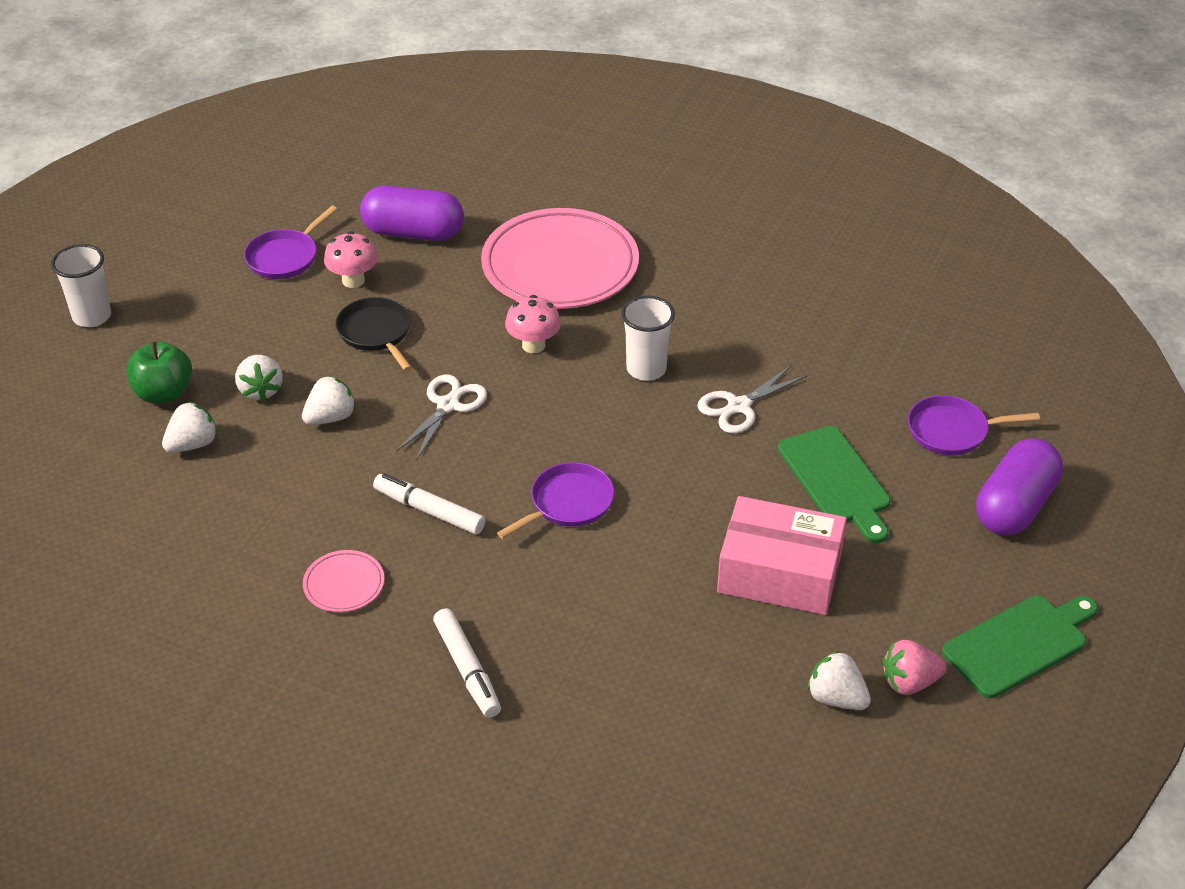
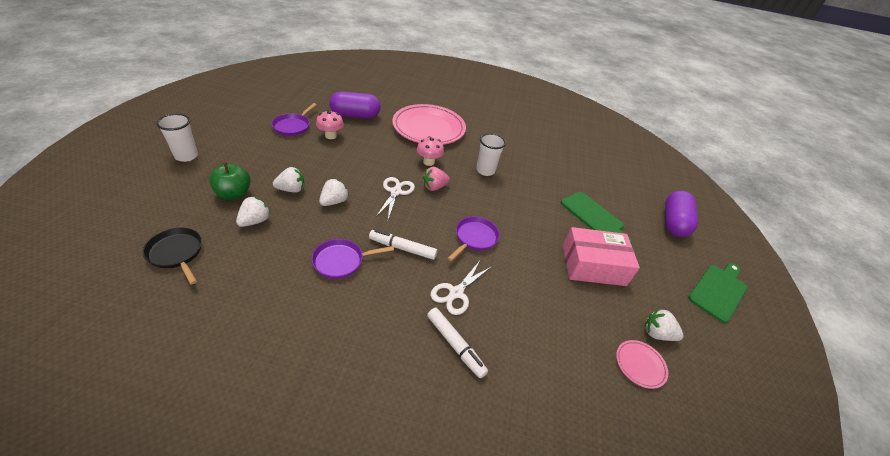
camera: 20 degrees left, 0 degrees up
white strawberry [235,355,282,401] -> white strawberry turned 75 degrees counterclockwise [273,167,304,193]
pink plate [303,550,384,612] -> pink plate moved to [616,340,668,389]
black pan [336,297,412,371] -> black pan moved to [143,228,202,285]
white scissors [697,365,807,433] -> white scissors moved to [431,261,492,315]
pink strawberry [883,640,947,695] -> pink strawberry moved to [423,167,450,191]
purple pan [908,395,1040,455] -> purple pan moved to [311,239,394,279]

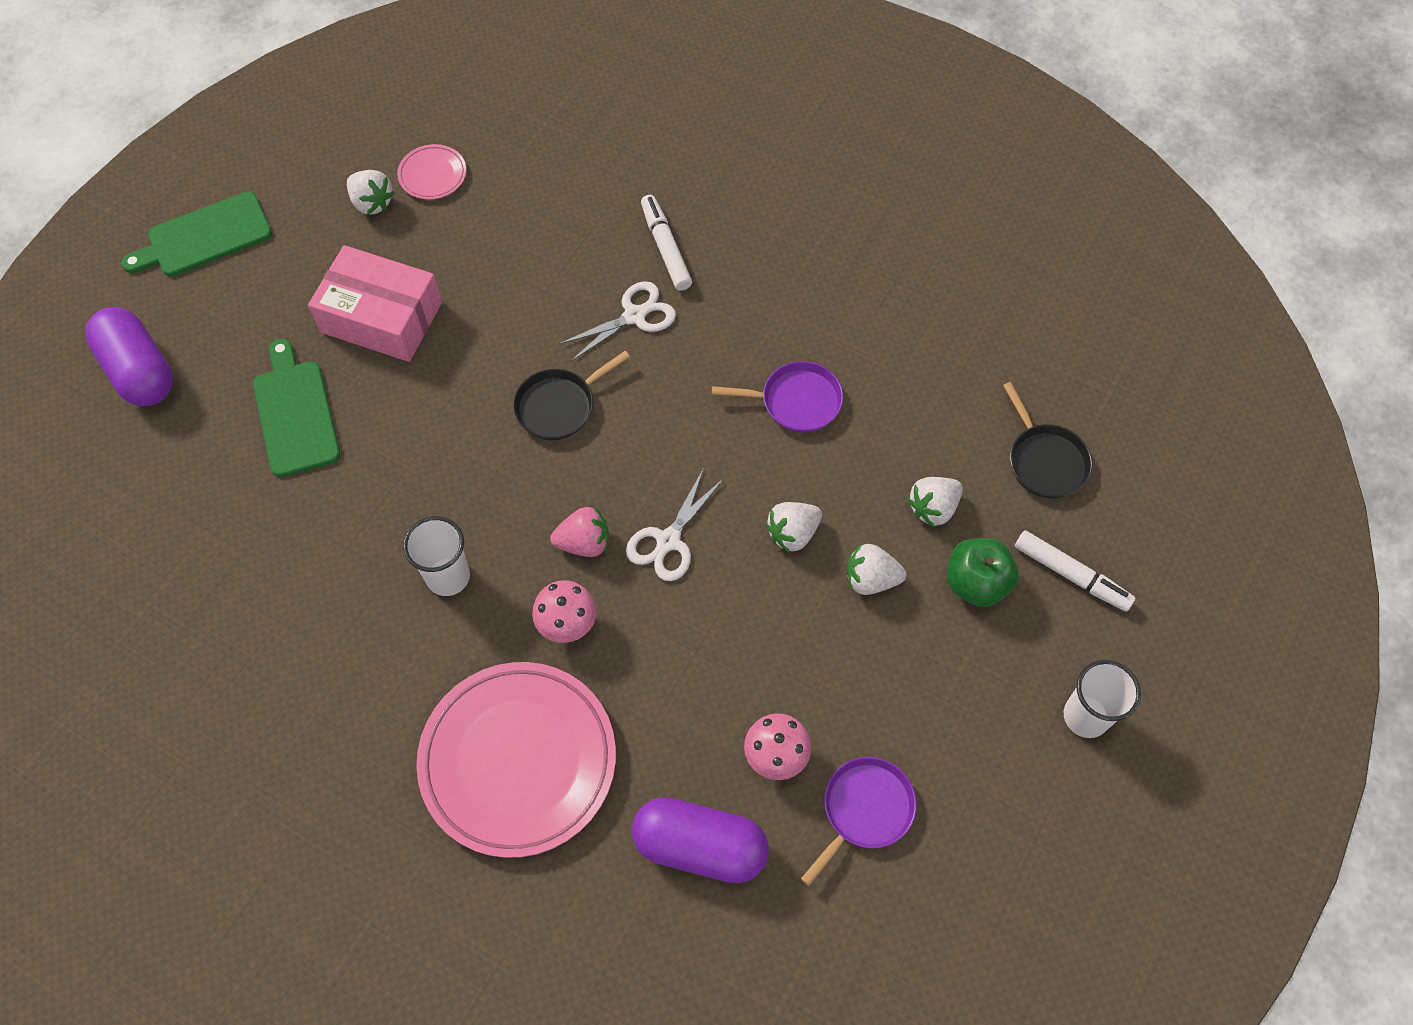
camera: 155 degrees left, 20 degrees up
white marker [369,229,437,260] -> white marker moved to [1015,530,1135,612]
purple pan [448,216,500,261] -> black pan [513,351,630,440]
purple capsule [665,191,698,237] -> purple capsule turned 75 degrees counterclockwise [85,307,173,406]

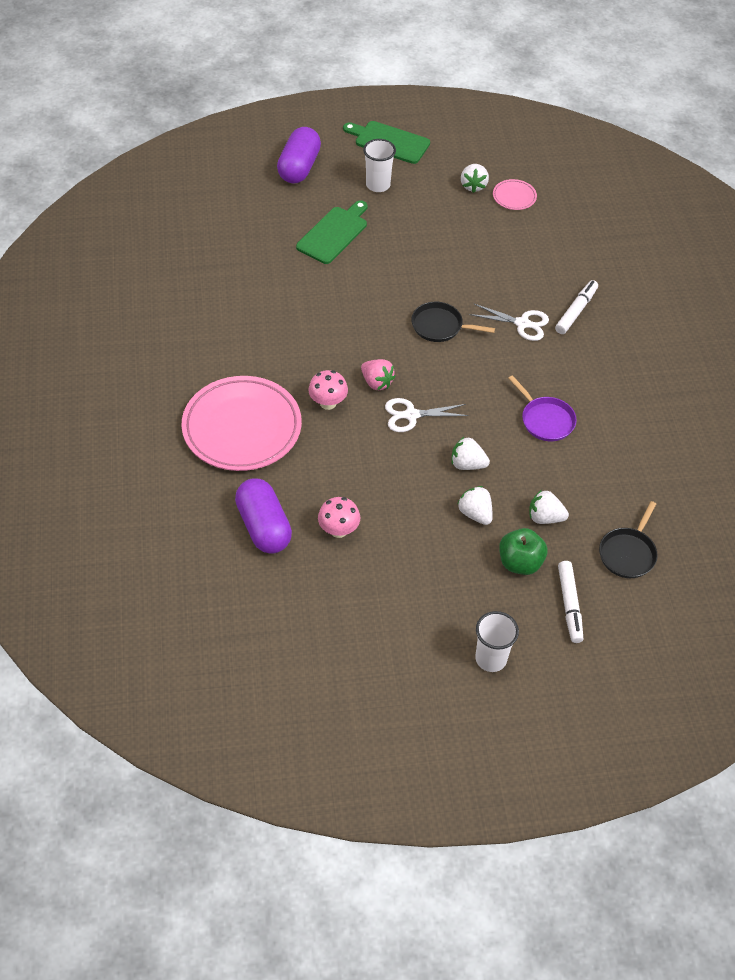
camera: 50 degrees right, 10 degrees down
pink box [308,245,442,362] -> none
white cup [403,516,470,596] -> white cup moved to [363,139,396,192]
purple pan [801,757,917,886] -> none

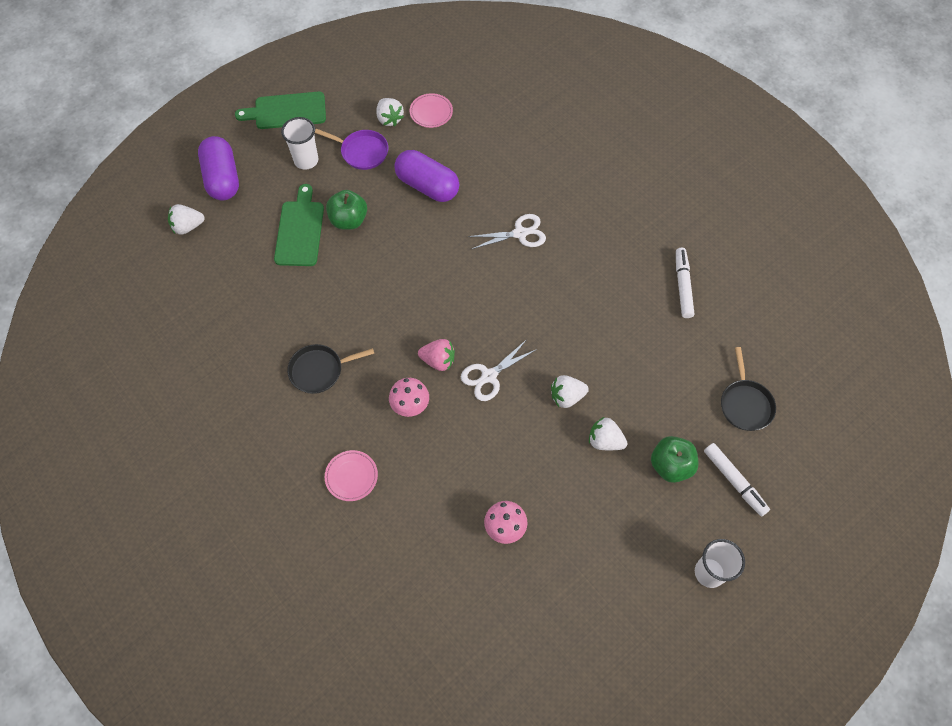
camera: 30 degrees left, 10 degrees up
pink plate [182,376,302,471] -> pink plate [325,450,378,501], size x0.43
purple capsule [235,478,292,554] -> purple capsule moved to [394,150,459,202]
black pan [411,302,495,342] -> black pan moved to [287,344,374,394]
purple pan [508,375,577,441] -> purple pan moved to [315,128,388,170]
white strawberry [529,490,569,524] -> white strawberry moved to [168,204,205,235]
white marker [555,280,598,334] -> white marker moved to [676,248,694,318]
none -> green apple [326,190,367,230]

